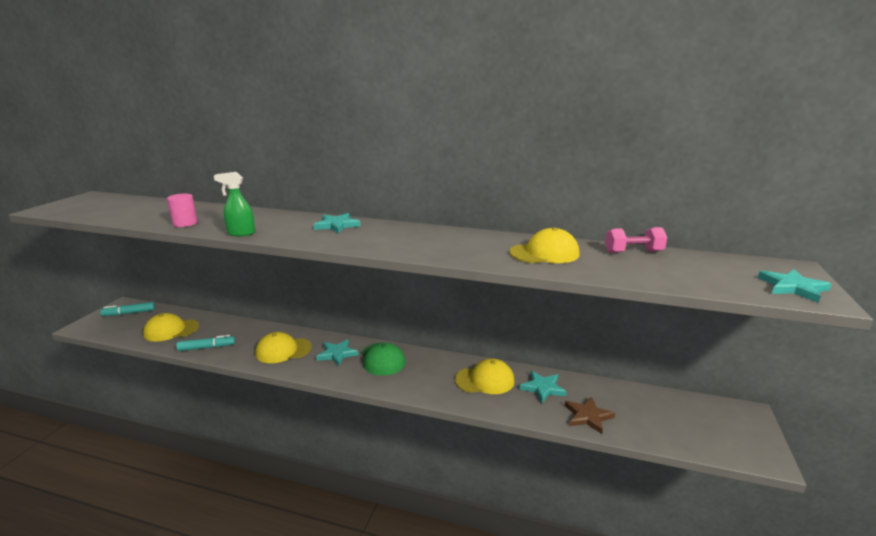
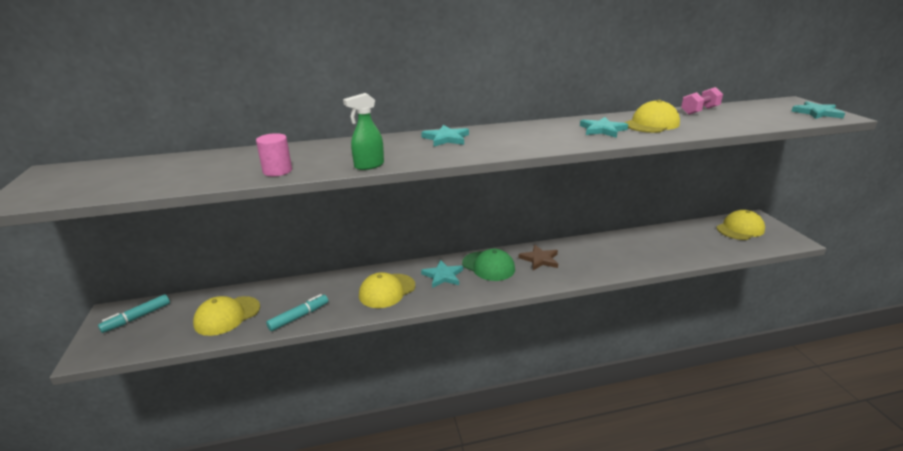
camera: 30 degrees left, 5 degrees up
yellow cap [455,359,515,394] -> yellow cap moved to [716,210,765,240]
turquoise star [519,371,567,403] -> turquoise star moved to [580,117,628,138]
brown star [565,397,615,434] -> brown star moved to [518,245,558,270]

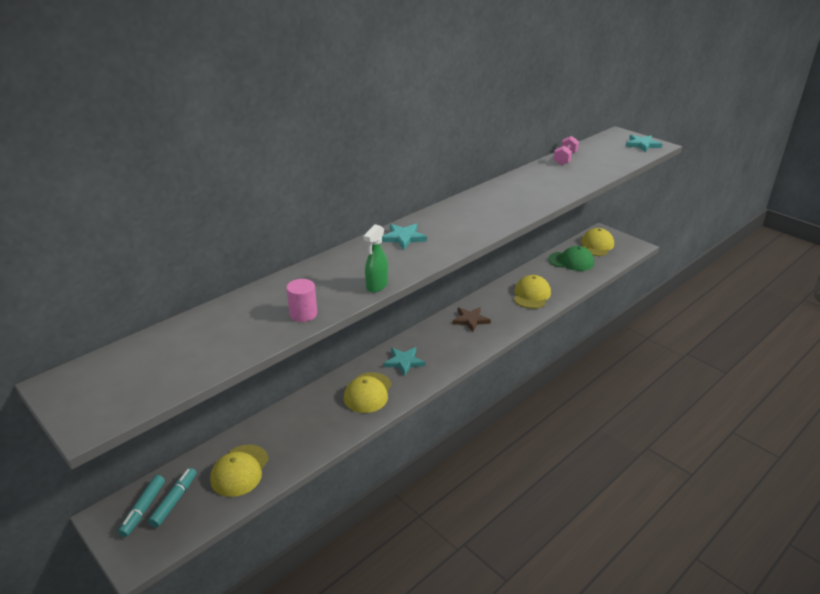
camera: 30 degrees left, 5 degrees up
turquoise marker [266,294,328,331] -> turquoise marker moved to [148,468,196,528]
green cap [462,249,515,281] -> green cap moved to [548,246,594,271]
turquoise star [580,117,628,138] -> none
yellow cap [624,100,680,133] -> yellow cap moved to [514,275,551,309]

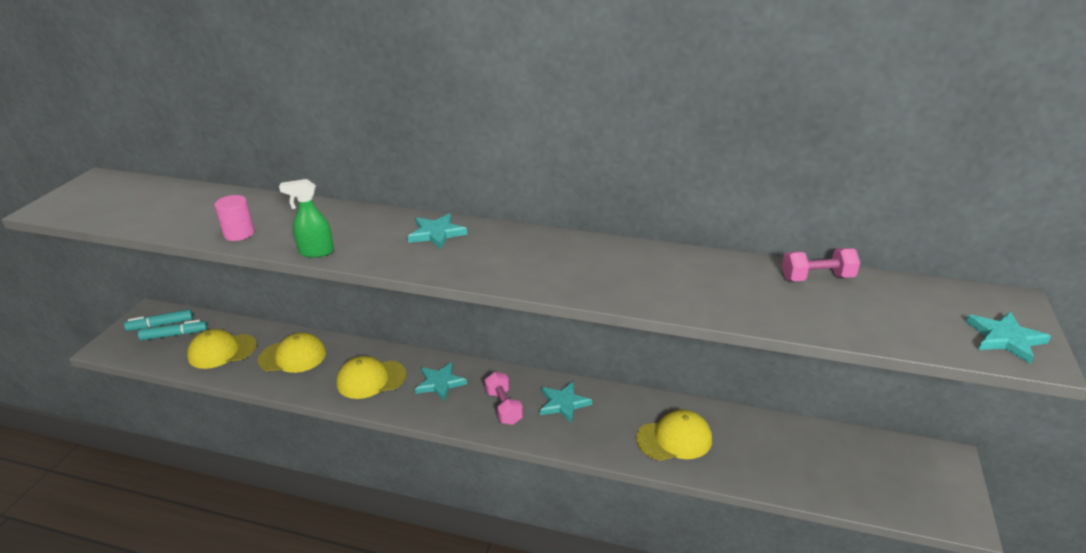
camera: 60 degrees right, 0 degrees up
brown star [452,307,491,332] -> turquoise star [540,382,592,423]
green cap [548,246,594,271] -> none
yellow cap [581,228,614,256] -> yellow cap moved to [258,332,326,373]
none -> pink dumbbell [485,372,523,425]

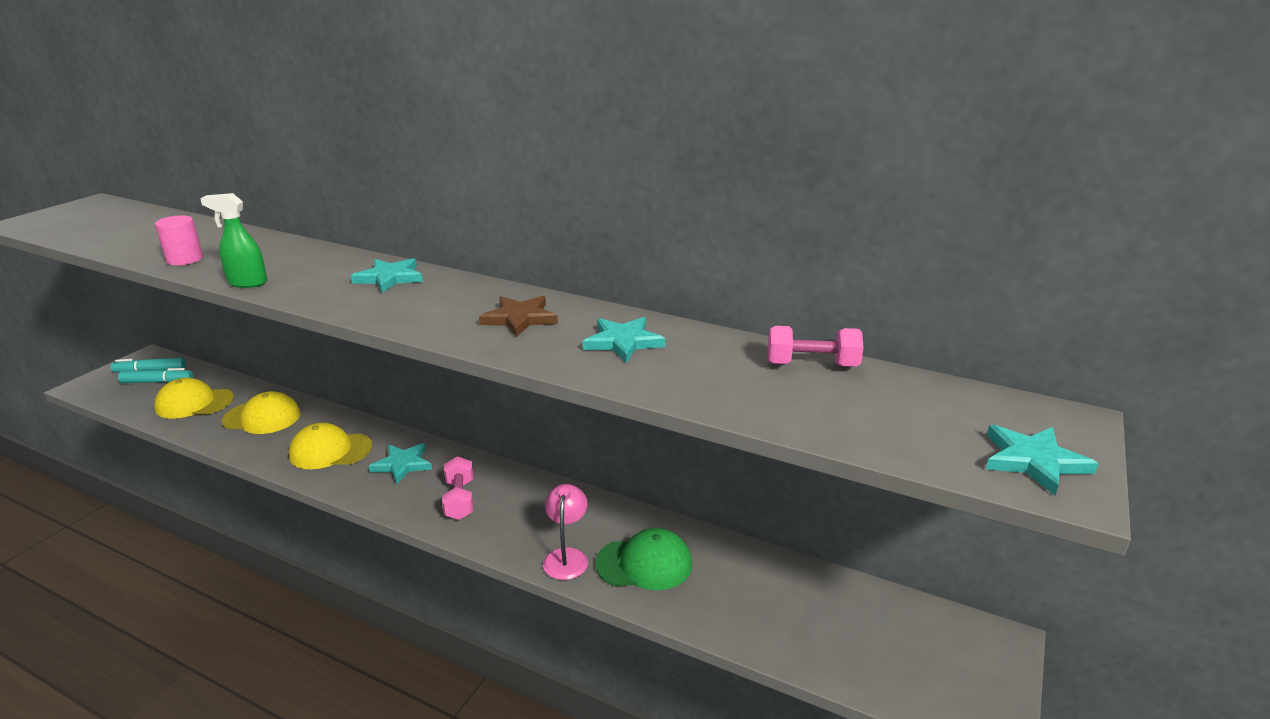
camera: 10 degrees right, 5 degrees down
turquoise star [540,382,592,423] -> turquoise star moved to [583,317,666,363]
yellow cap [636,409,712,461] -> green cap [595,528,692,590]
none -> brown star [479,296,558,337]
none -> pink lamp [543,484,588,580]

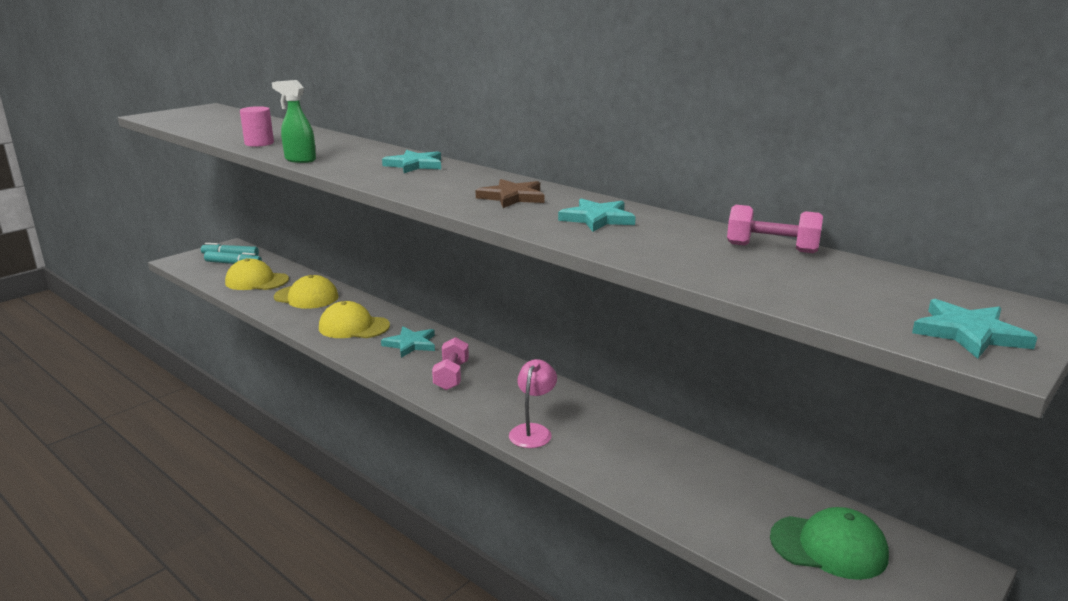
camera: 15 degrees right, 5 degrees down
green cap [595,528,692,590] -> green cap moved to [770,507,889,580]

